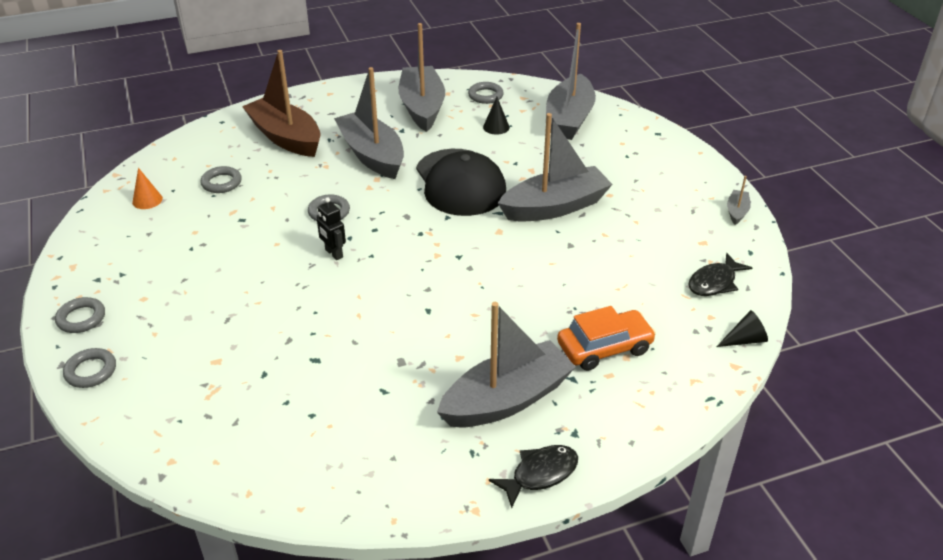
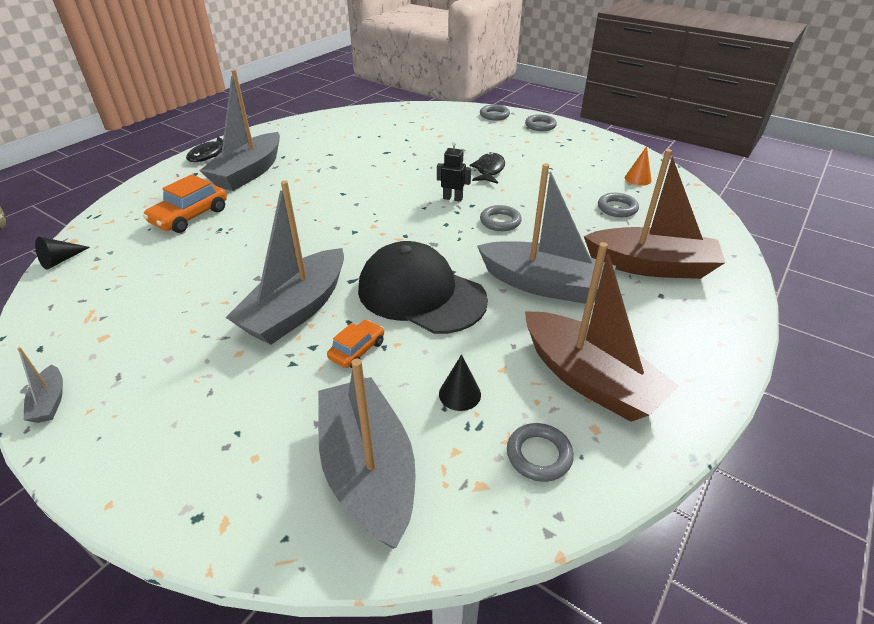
camera: 145 degrees right, 0 degrees up
grey boat [399,23,445,132] -> brown boat [525,242,679,422]
black fish [688,253,752,296] -> black fish moved to [470,152,505,184]
none -> orange car [327,320,384,368]

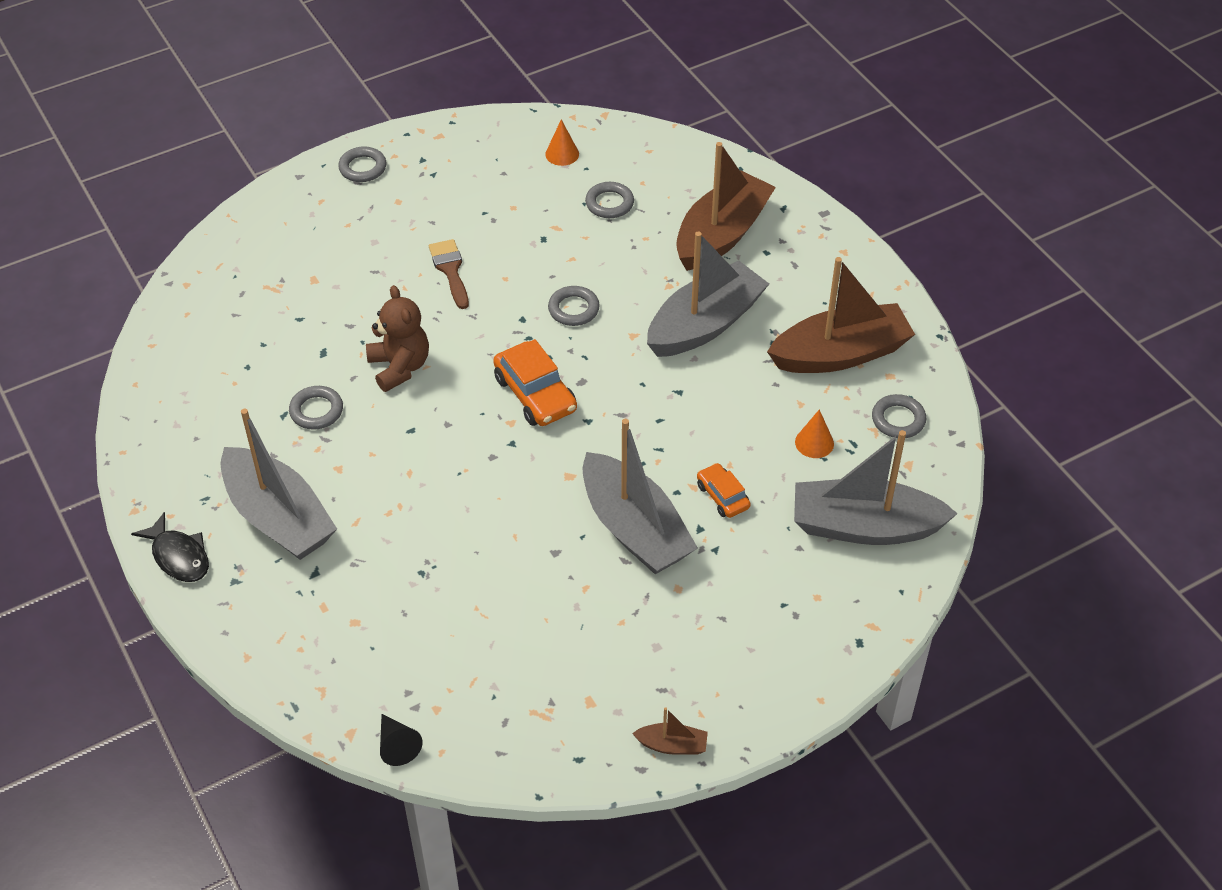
camera: 65 degrees left, 10 degrees up
grey boat [17,347,63,423] -> brown boat [632,707,708,755]
orange car [143,174,227,233] -> orange car moved to [493,339,577,426]
black cap [358,241,488,334] -> none
black robot [437,141,471,202] -> none
black cone [439,354,481,411] -> orange cone [795,409,834,458]
black fish [470,152,505,184] -> brown brush [429,239,469,309]
grey ring [480,104,510,120] -> grey ring moved to [289,386,343,430]
none -> brown teddy bear [366,285,429,392]

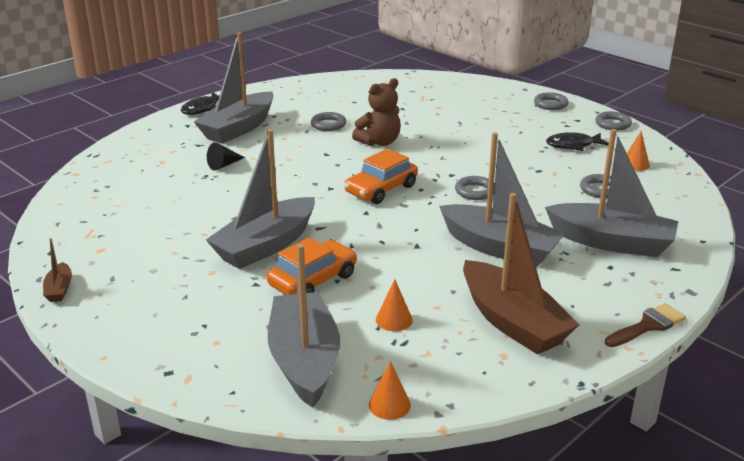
camera: 75 degrees right, 20 degrees down
black cone [380,714,423,766] -> black cone moved to [207,142,245,171]
brown brush [429,239,469,309] -> brown brush moved to [605,303,686,347]
brown boat [676,142,776,271] -> grey boat [545,129,678,257]
orange car [697,463,751,518] -> orange car [267,237,357,295], size x1.69
grey ring [872,394,926,438] -> grey ring moved to [595,111,632,131]
none -> orange cone [369,361,411,420]
none -> black fish [546,132,609,151]

